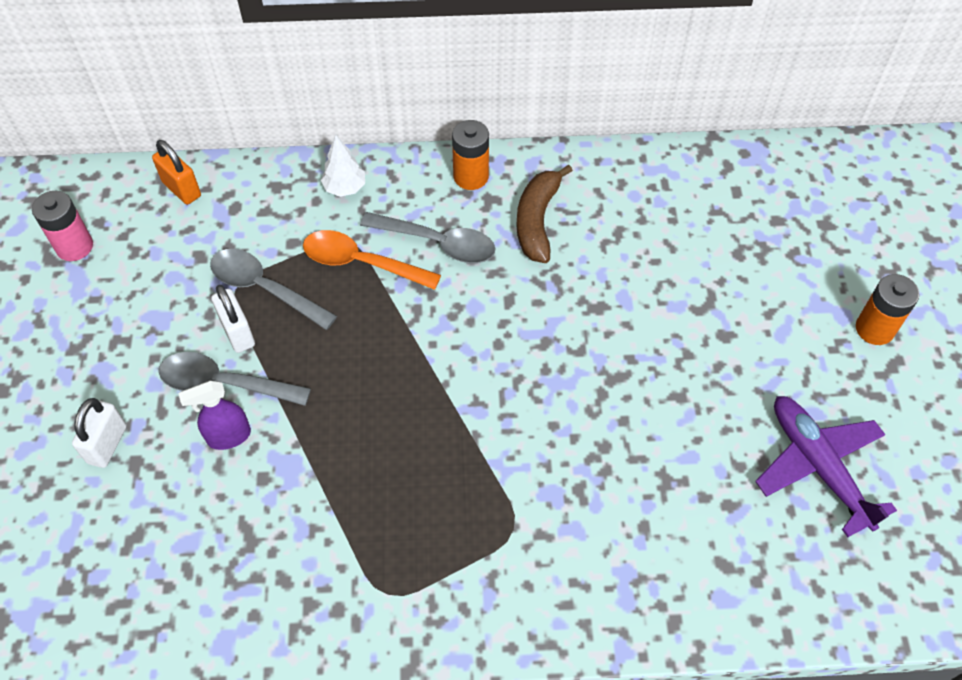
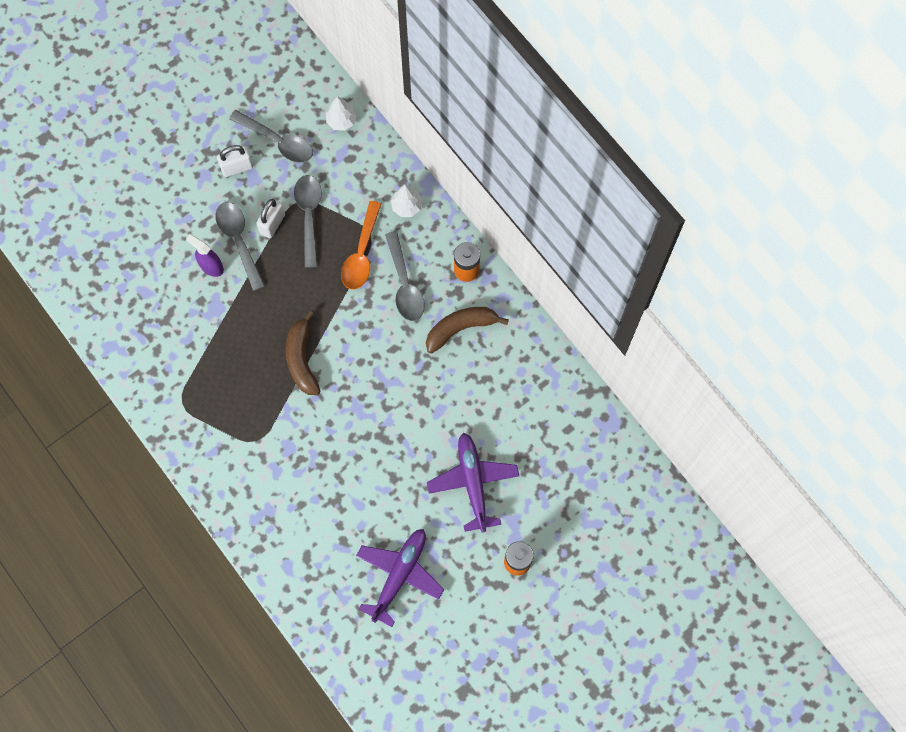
camera: 55 degrees right, 15 degrees up
pink battery [32,191,93,261] -> none
white padlock [72,398,127,468] -> white padlock moved to [217,145,253,177]
orange padlock [152,140,201,205] -> white tree [326,96,357,131]
orange spoon [303,230,441,290] -> orange spoon turned 150 degrees counterclockwise [341,201,381,289]
none -> grey spoon [229,110,313,163]
none -> brown banana [286,311,320,395]
none -> purple plane [427,433,519,532]

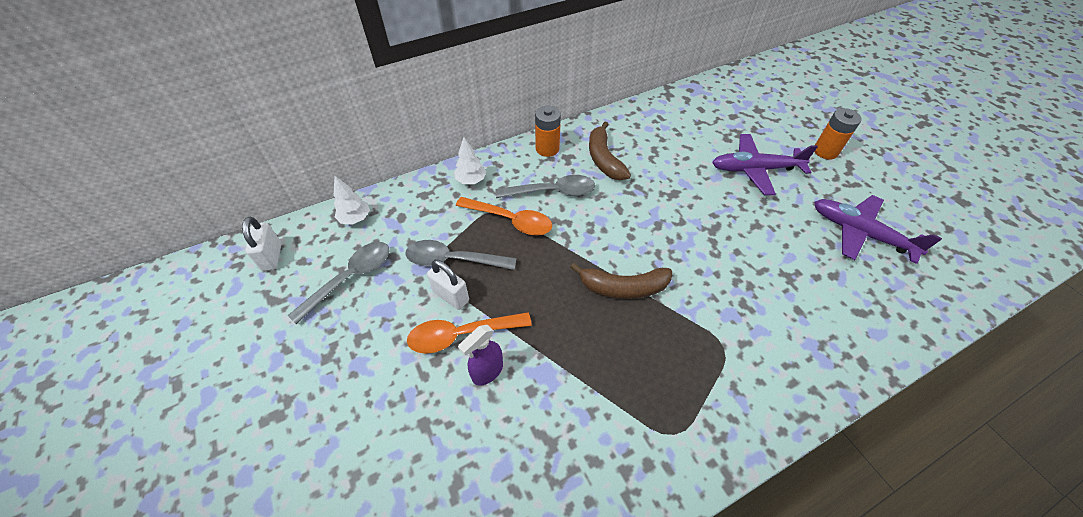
camera: 80 degrees left, 20 degrees down
grey spoon [215,202,265,291] -> orange spoon [407,312,532,354]
white padlock [217,145,253,177] -> white padlock moved to [242,217,282,271]

